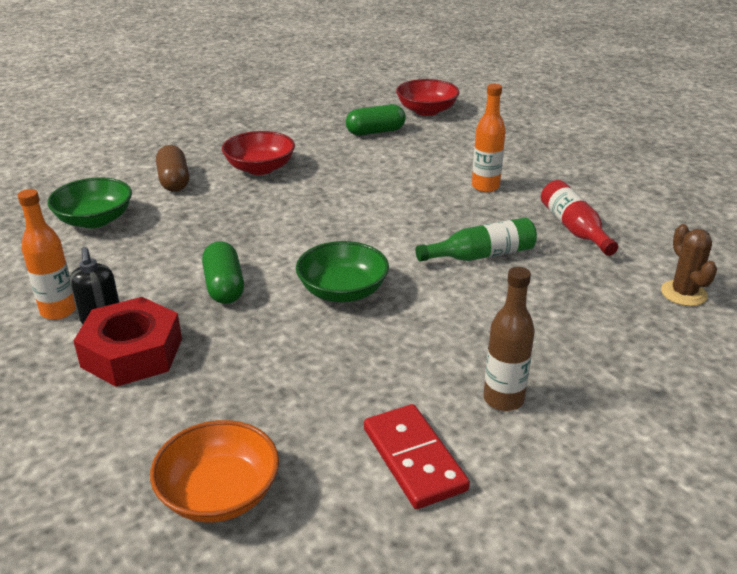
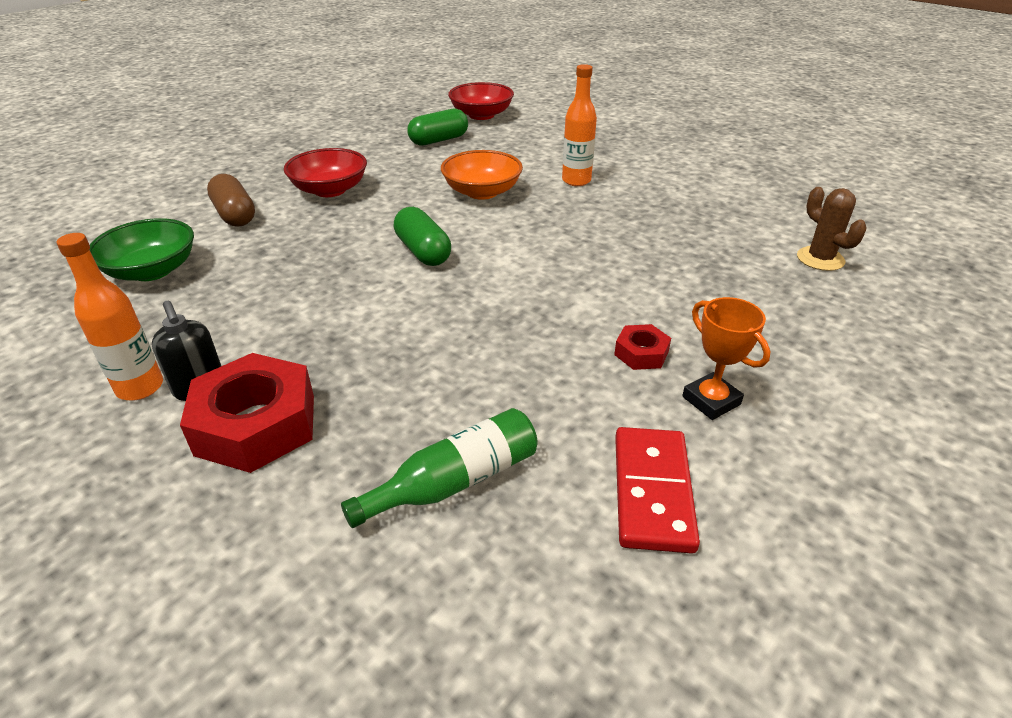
camera: 15 degrees left, 5 degrees up
orange bowl [150,420,279,522] -> orange bowl moved to [441,150,523,200]
green capsule [202,241,244,304] -> green capsule moved to [394,207,451,266]
green bowl [296,241,389,302] -> none
red domino [364,404,470,509] -> red domino turned 45 degrees clockwise [615,427,700,554]
green bottle [416,217,537,262] -> green bottle moved to [341,408,538,528]
brown bottle [483,267,535,411] -> orange trophy [682,297,771,420]
red bottle [541,180,618,256] -> none
none -> red nut [614,324,671,370]

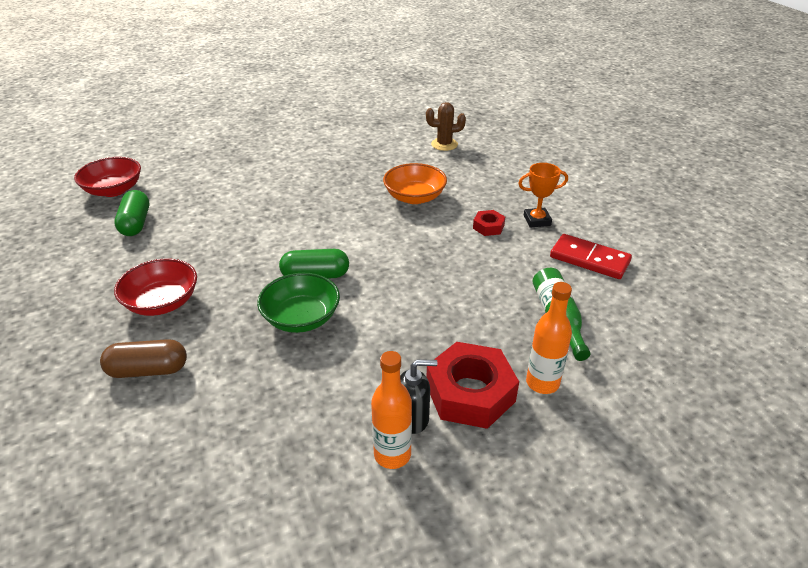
camera: 65 degrees left, 0 degrees up
green bowl [90,218,194,281] -> green bowl moved to [257,273,340,333]
orange bowl [441,150,523,200] -> orange bowl moved to [383,163,447,204]
orange bottle [562,64,597,186] -> orange bottle moved to [526,282,572,394]

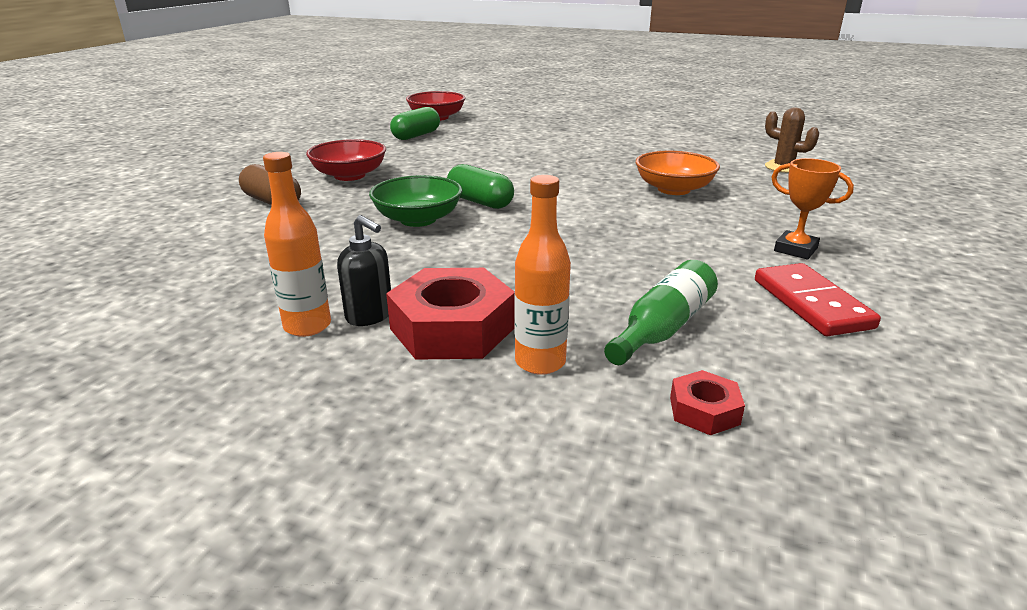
camera: 45 degrees right, 10 degrees down
red nut [473,210,505,236] -> red nut moved to [670,370,745,435]

